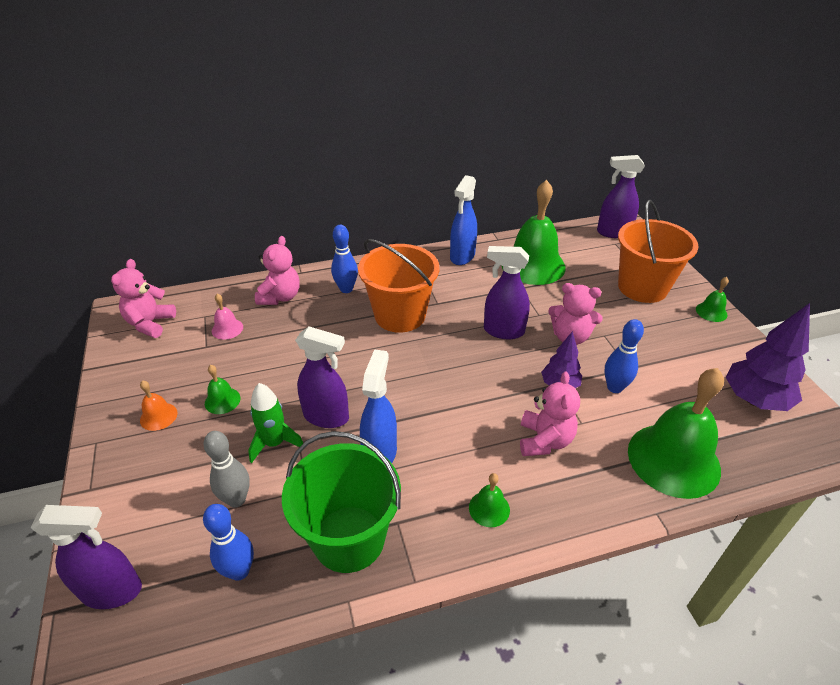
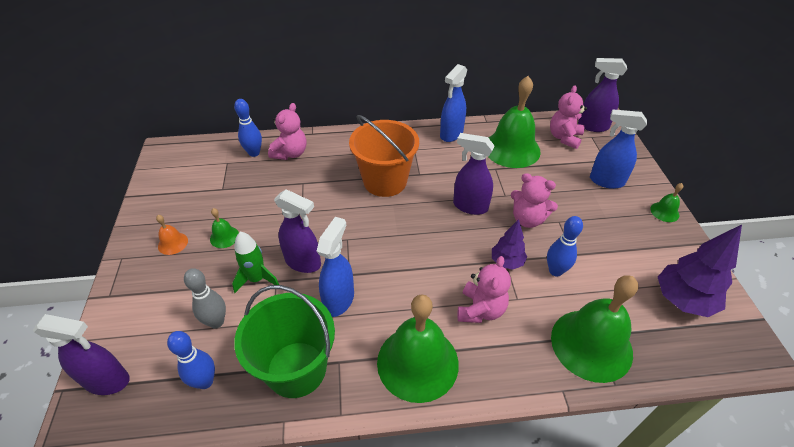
camera: 10 degrees right, 5 degrees up
pink teddy bear [111,259,176,338] -> pink teddy bear moved to [550,85,587,149]
pink bell [212,294,243,340] -> none
blue bowling pin [331,225,358,293] -> blue bowling pin moved to [234,99,262,157]
green bell [469,473,510,527] -> green bell [377,294,459,403], size x2.33
orange bucket [618,200,699,303] -> blue spray bottle [590,109,647,189]

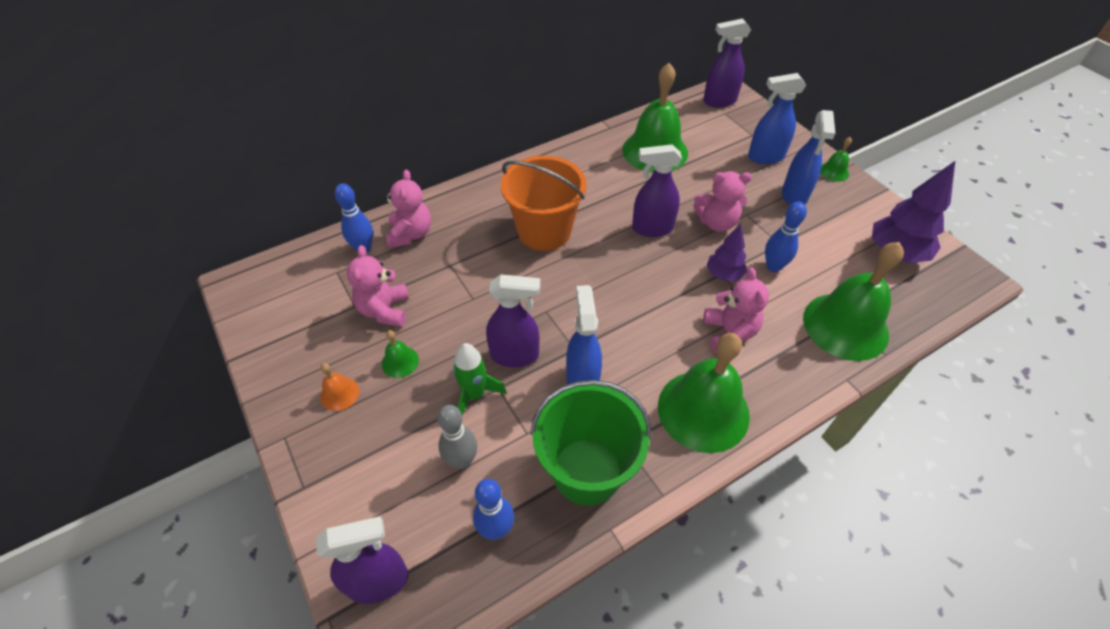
camera: 25 degrees left, 5 degrees up
blue spray bottle [440,64,467,142] -> blue spray bottle moved to [782,110,835,205]
pink teddy bear [550,85,587,149] -> pink teddy bear moved to [347,245,409,327]

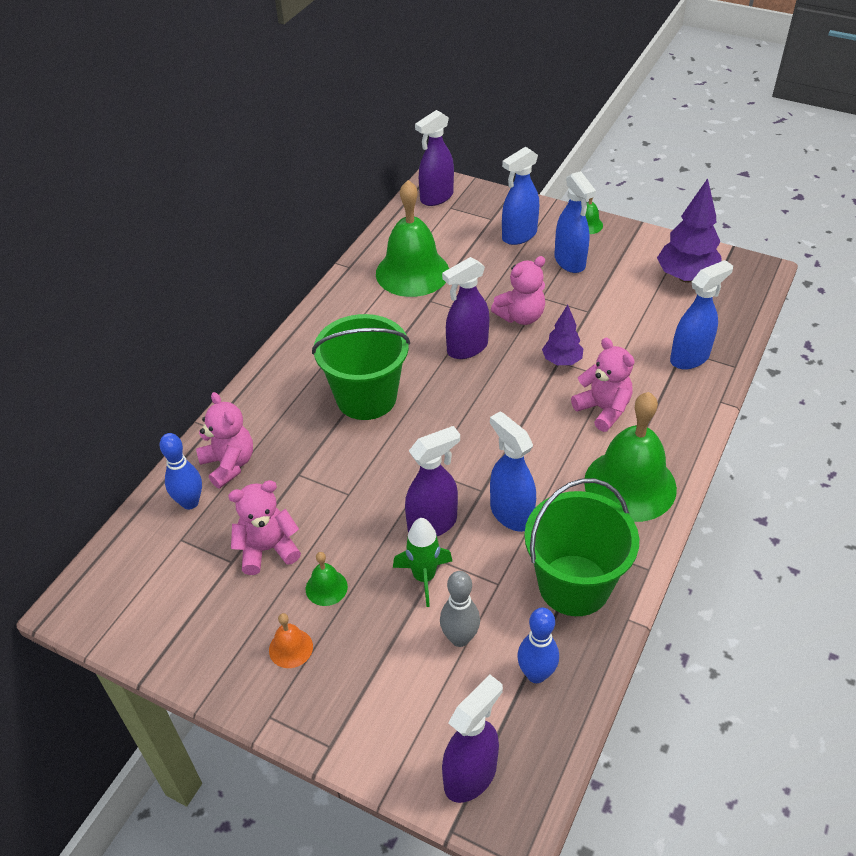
camera: 30 degrees left, 5 degrees down
pink teddy bear [347,245,409,327] -> pink teddy bear turned 105 degrees clockwise [228,480,301,575]
orange bucket [501,156,587,251] -> green bucket [312,314,410,420]
blue bowling pin [765,202,807,272] -> none
green bell [803,242,904,361] -> blue spray bottle [670,260,733,370]

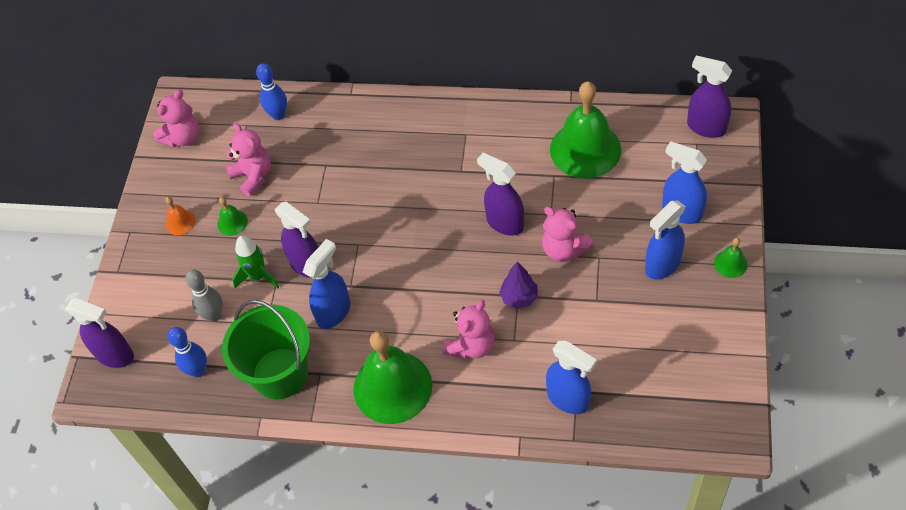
camera: 75 degrees right, 10 degrees up
pink teddy bear [196,392,253,488] -> pink teddy bear moved to [153,89,199,147]
green bucket [312,314,410,420] -> none
purple tree [657,178,722,283] -> none

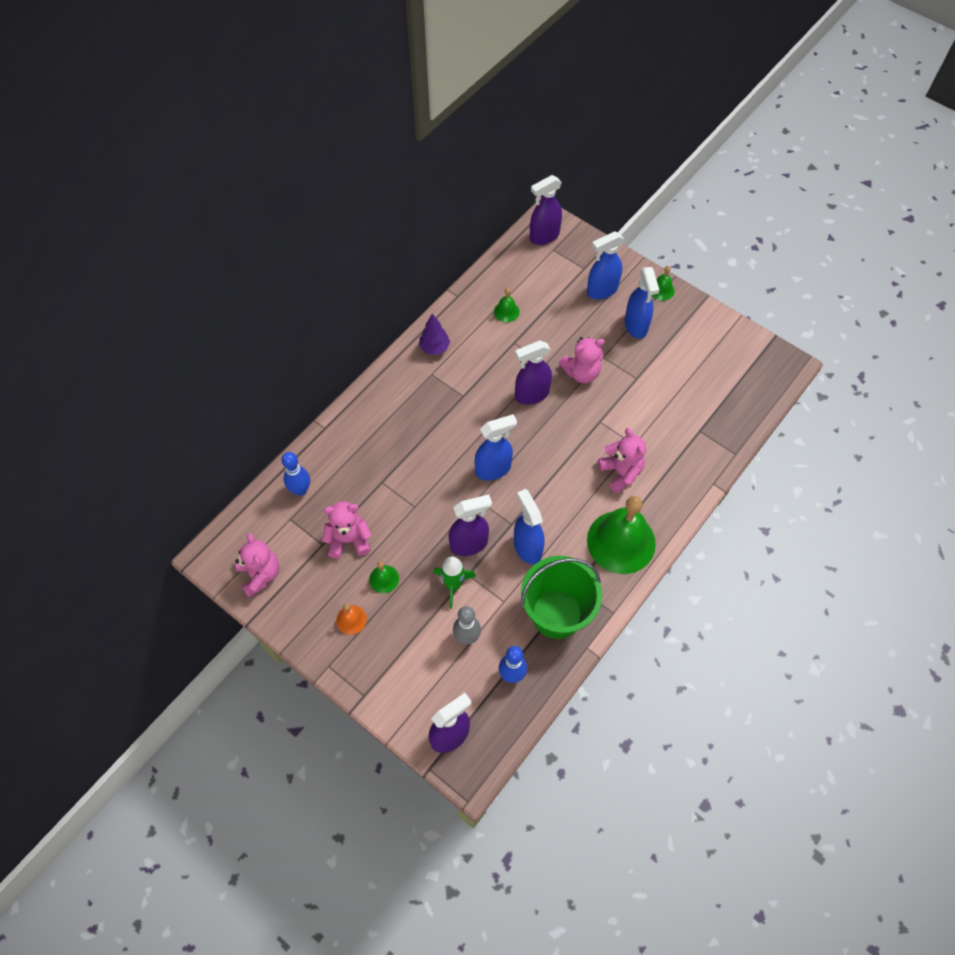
camera: 65 degrees left, 5 degrees up
purple tree [499,262,538,309] -> purple tree moved to [419,314,450,355]
blue spray bottle [546,341,597,414] -> blue spray bottle moved to [475,414,517,480]
green bell [550,81,621,178] -> green bell [494,288,520,322], size x0.43

